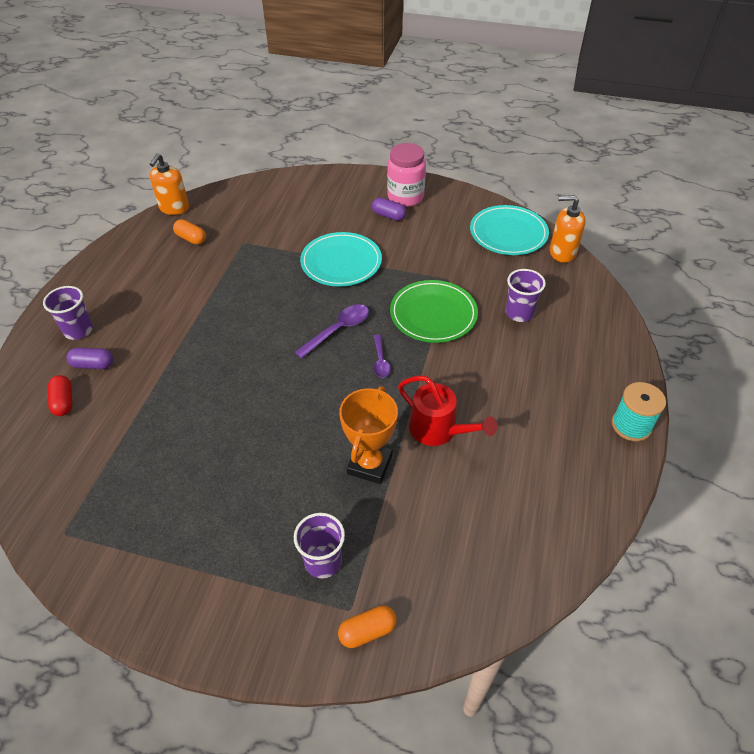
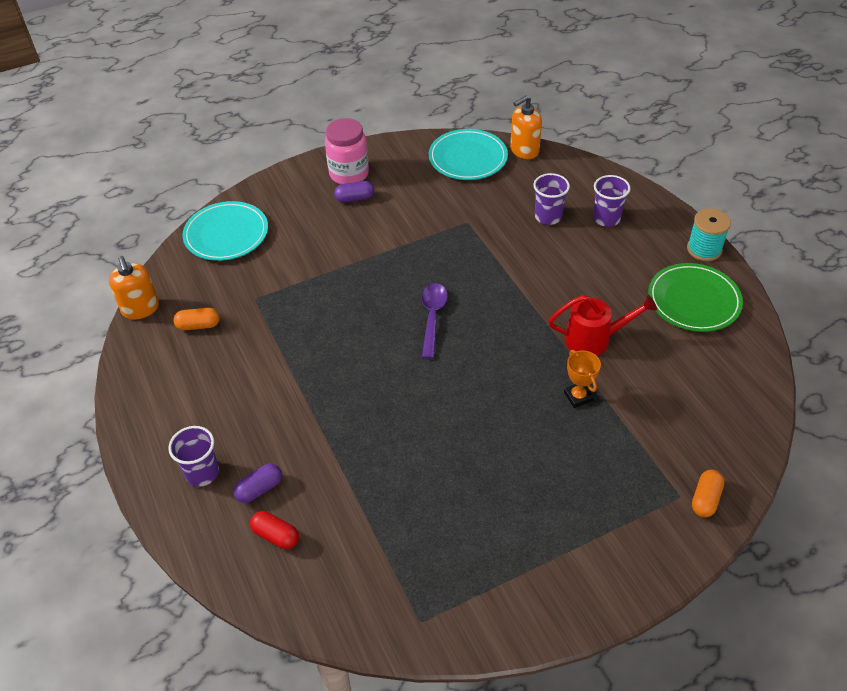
camera: 40 degrees left, 0 degrees up
purple cup [294,513,345,578] -> purple cup moved to [593,175,630,227]
turquoise plate [300,232,382,286] -> turquoise plate moved to [182,201,268,261]
orange trophy [339,386,398,484] -> orange trophy [564,350,601,408], size x0.63
purple spoon [374,335,391,378] -> none
green plate [390,280,478,343] -> green plate moved to [648,263,743,332]

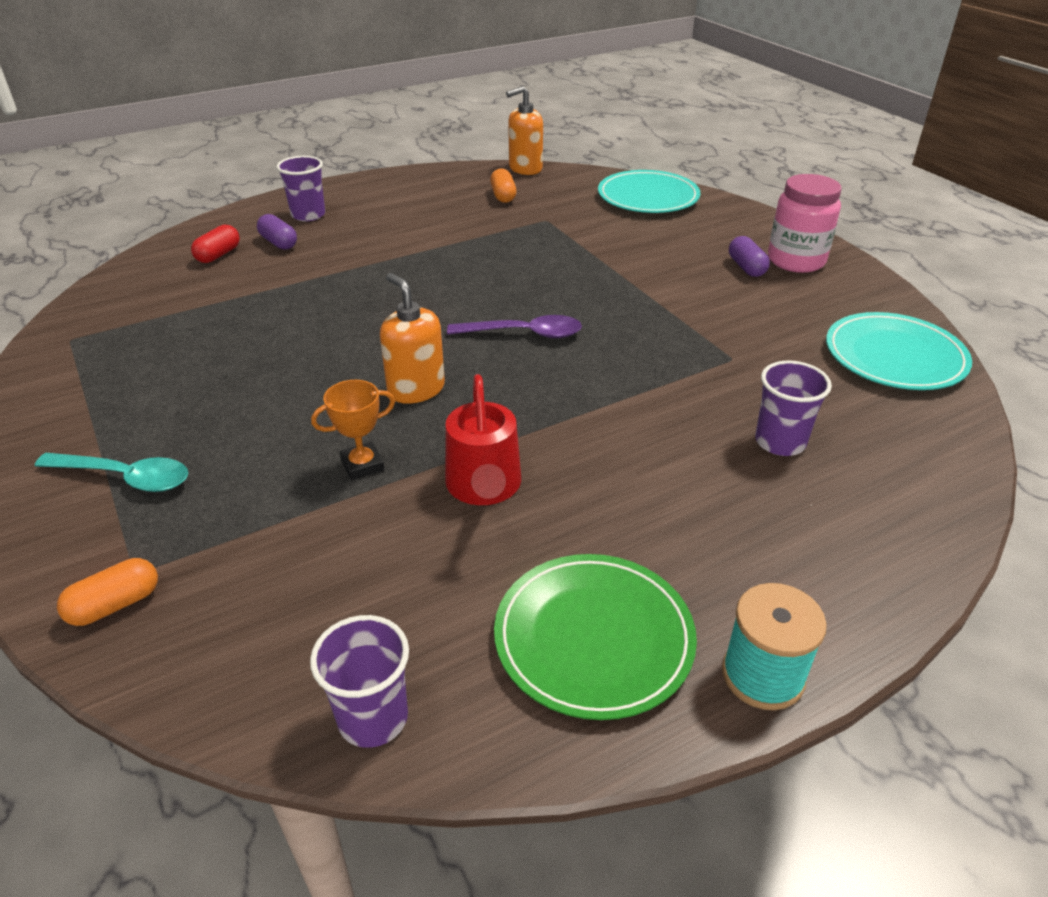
camera: 85 degrees right, 10 degrees down
orange soap dispenser [510,95,542,159] -> orange soap dispenser moved to [380,273,445,404]
purple cup [593,175,630,227] -> purple cup moved to [310,615,409,748]
orange capsule [692,470,724,517] -> orange capsule turned 60 degrees counterclockwise [57,558,158,626]
none -> turquoise spoon [35,453,188,492]

